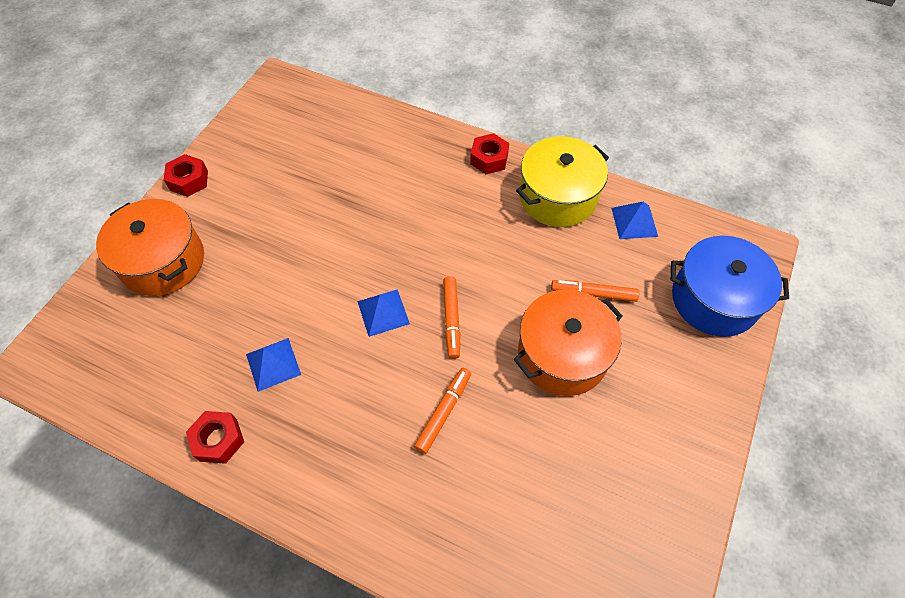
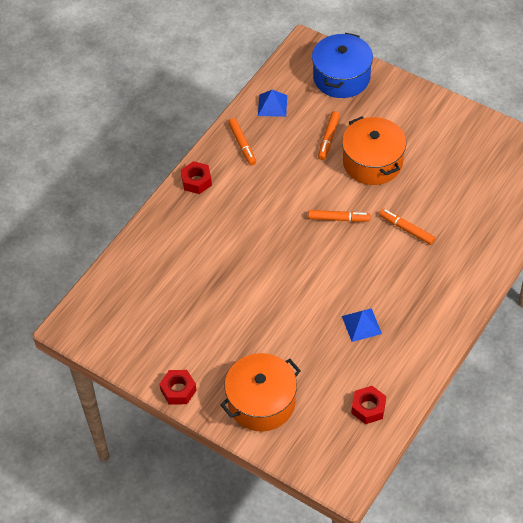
camera: 80 degrees left, 5 degrees down
red nut [186,411,244,464] -> red nut moved to [351,386,386,424]
blue pyramid [357,289,410,337] -> none
yellow pot [516,136,609,227] -> orange marker [228,118,256,165]

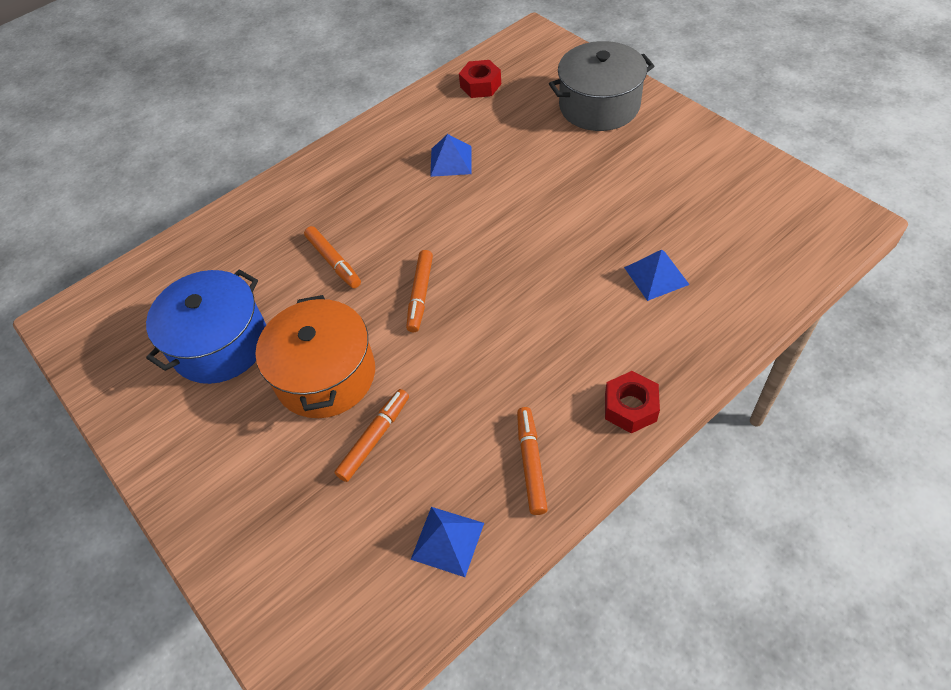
camera: 160 degrees left, 0 degrees up
red nut [159,370,197,405] -> none
orange pot [221,353,301,431] -> grey pot [549,41,654,131]
orange marker [308,210,370,222] -> orange marker turned 105 degrees counterclockwise [406,250,433,332]
blue pot [312,33,373,98] -> blue pot moved to [146,269,266,384]
none -> blue pyramid [624,250,690,301]

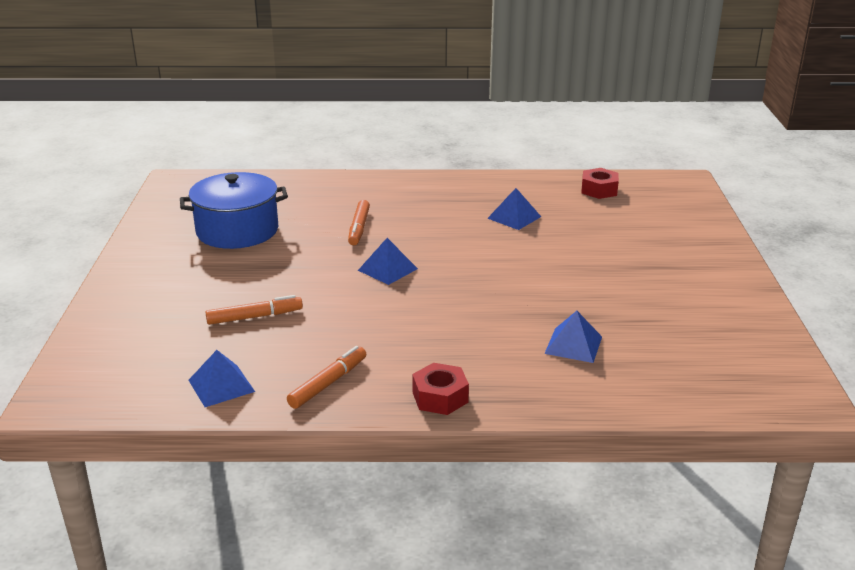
camera: 35 degrees right, 25 degrees down
orange pot [255,295,375,418] -> none
orange marker [406,250,433,332] -> blue pyramid [358,238,418,285]
grey pot [549,41,654,131] -> none

